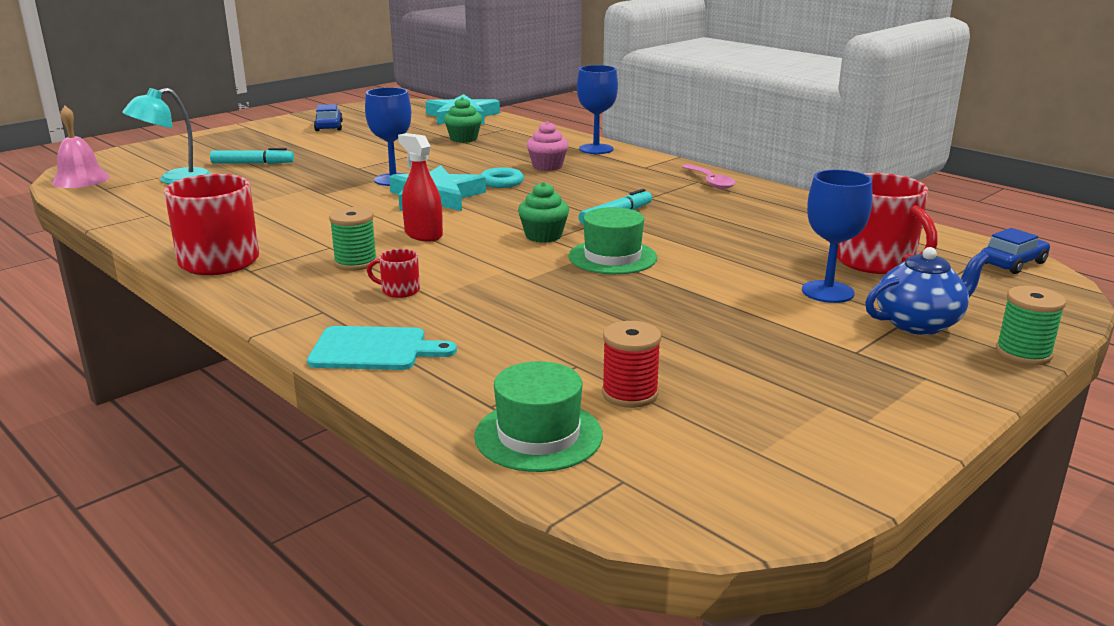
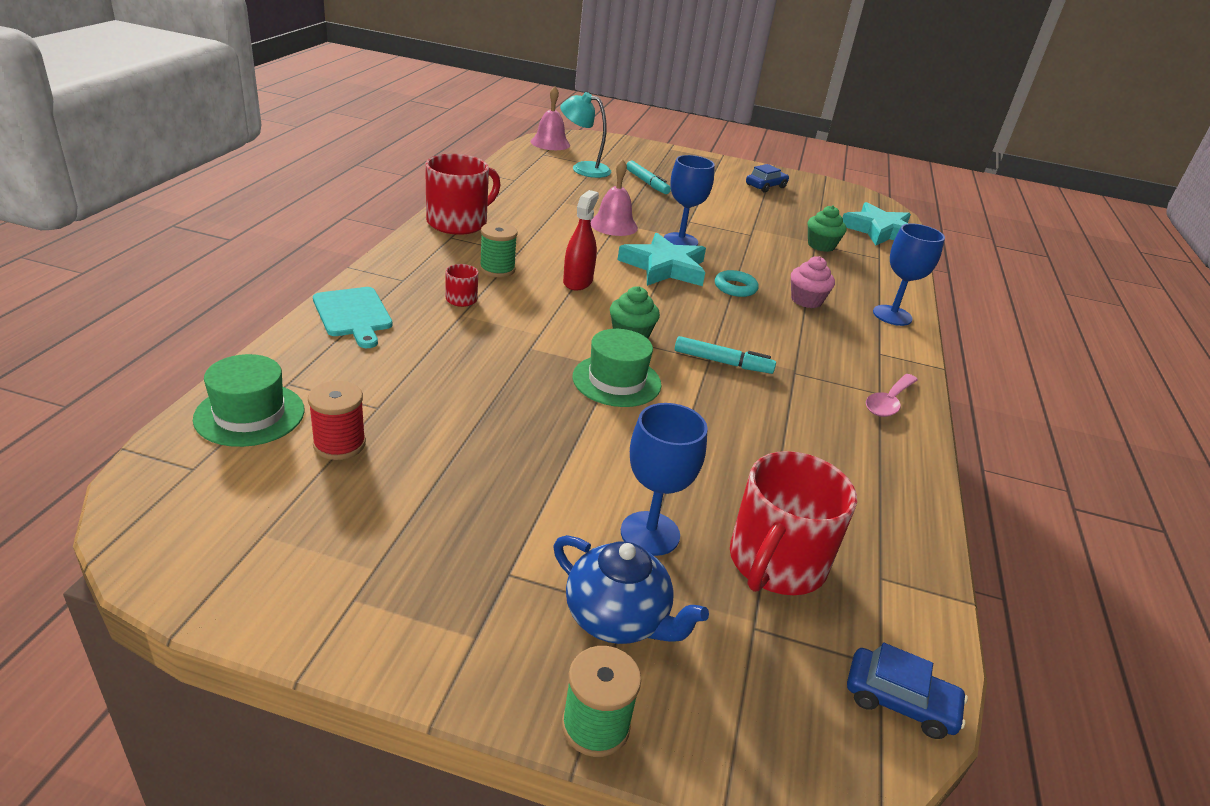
camera: 55 degrees right, 10 degrees up
none -> pink bell [591,159,638,236]

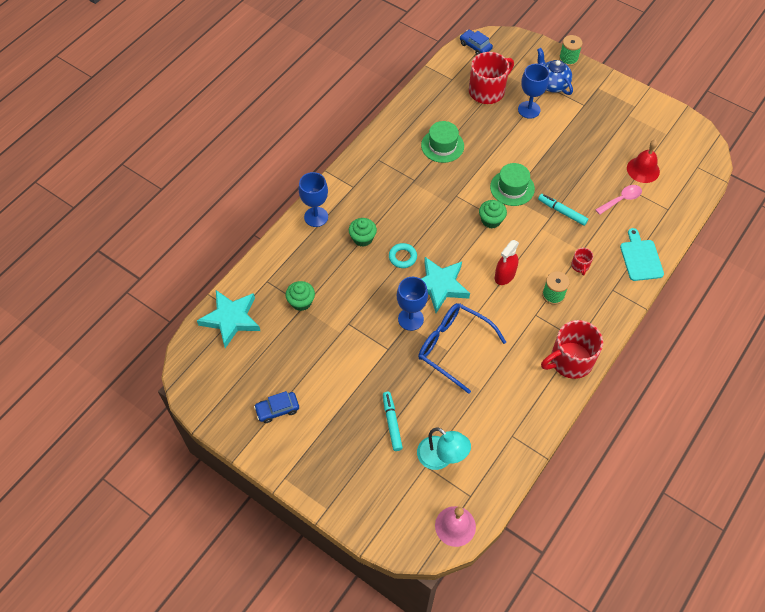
camera: 155 degrees left, 25 degrees up
green hat [193,354,304,447] -> green hat moved to [421,121,464,163]
red spool [308,381,366,460] -> red bell [627,140,660,183]
pink bell [591,159,638,236] -> blue glasses [418,303,506,394]
turquoise marker [675,336,776,374] -> turquoise marker moved to [538,194,588,226]
pink cupcake [791,256,835,308] -> green cupcake [349,218,377,247]
pink spoon [866,374,918,417] -> pink spoon moved to [595,185,642,215]

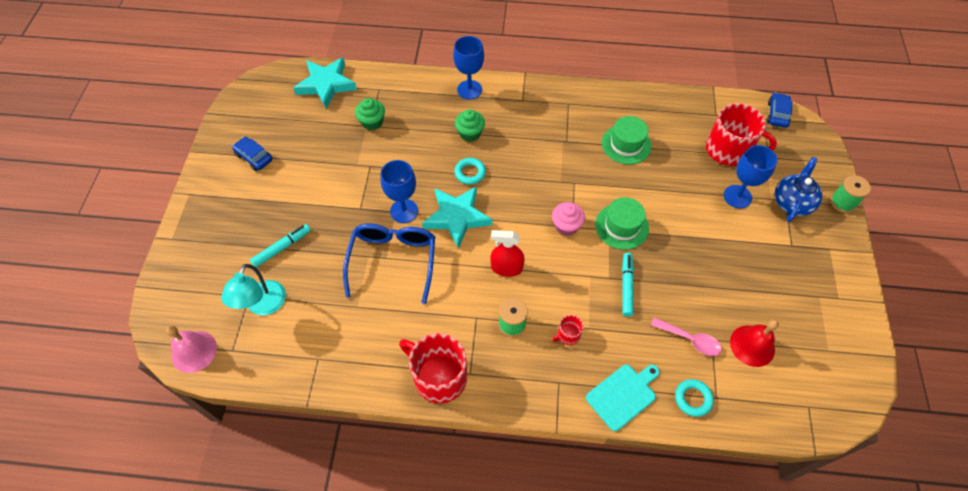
camera: 60 degrees right, 0 degrees up
green cupcake [479,200,507,228] -> pink cupcake [552,202,585,236]
none -> turquoise ring [675,379,714,417]

